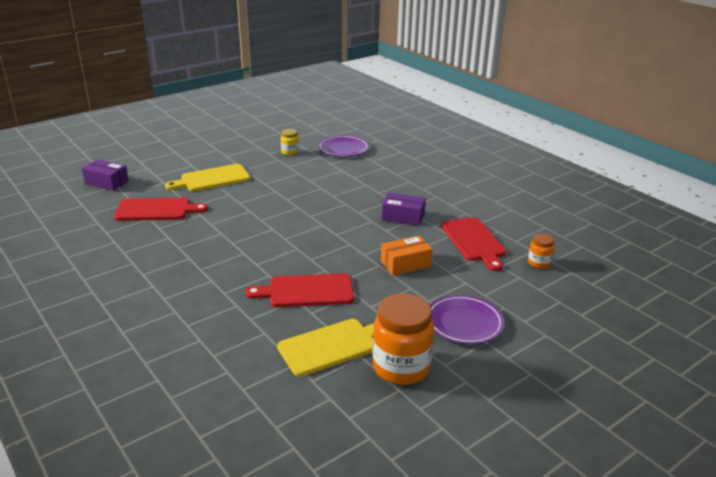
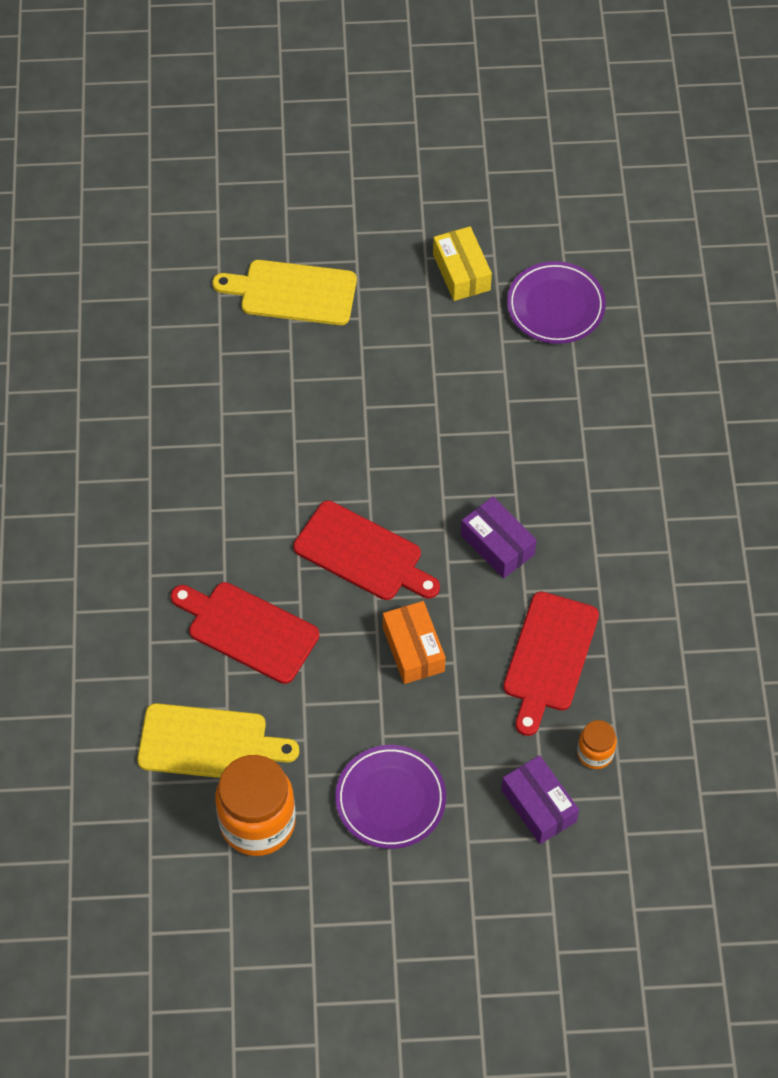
camera: 35 degrees right, 30 degrees up
purple box [82,159,129,191] -> purple box moved to [501,755,579,844]
red cutting board [114,198,208,221] -> red cutting board moved to [293,501,440,600]
yellow jar [281,129,299,155] -> yellow box [433,226,492,301]
orange box [381,236,433,275] -> orange box turned 60 degrees clockwise [383,601,446,684]

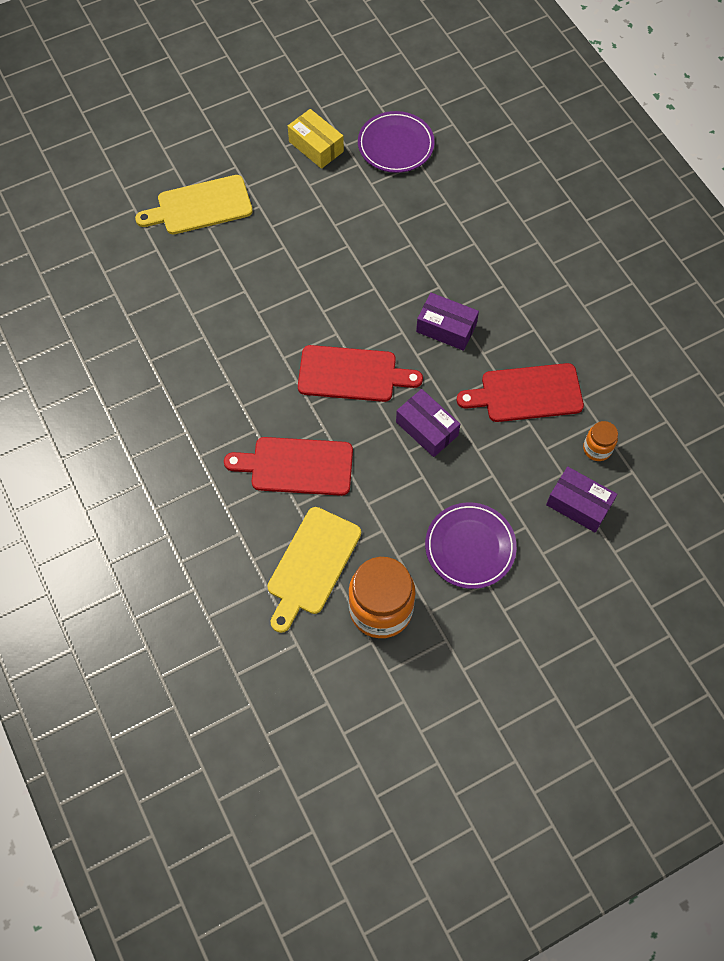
camera: 25 degrees left, 5 degrees up
yellow cutting board [137,703,299,778] -> yellow cutting board turned 135 degrees clockwise [268,507,361,633]
orange box [383,601,446,684] -> purple box [396,389,460,457]
red cutting board [503,591,599,736] -> red cutting board turned 90 degrees clockwise [457,363,584,422]

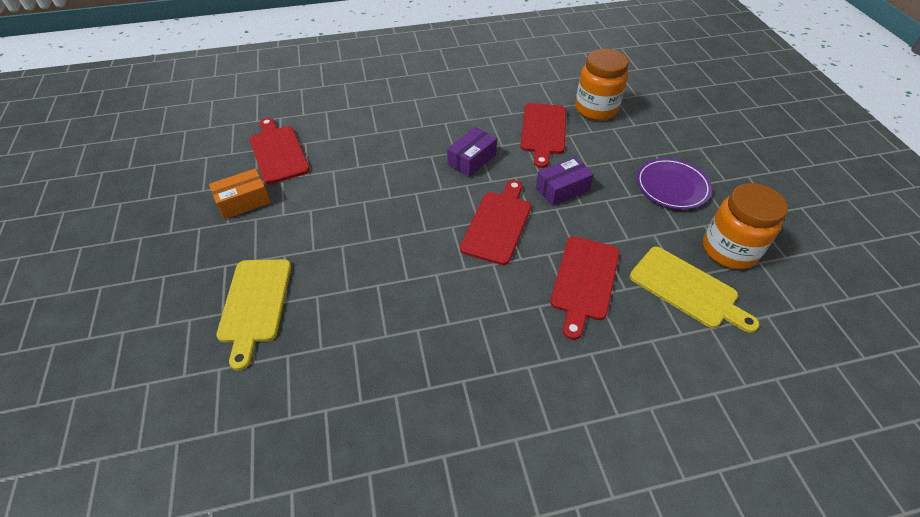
camera: 75 degrees left, 15 degrees down
yellow box [288,109,344,169] -> orange box [209,168,271,219]
purple plate [358,111,435,173] -> red cutting board [250,118,310,184]
purple box [546,467,618,532] -> none
orange jar [583,421,618,461] -> orange jar [575,49,629,121], size x2.03

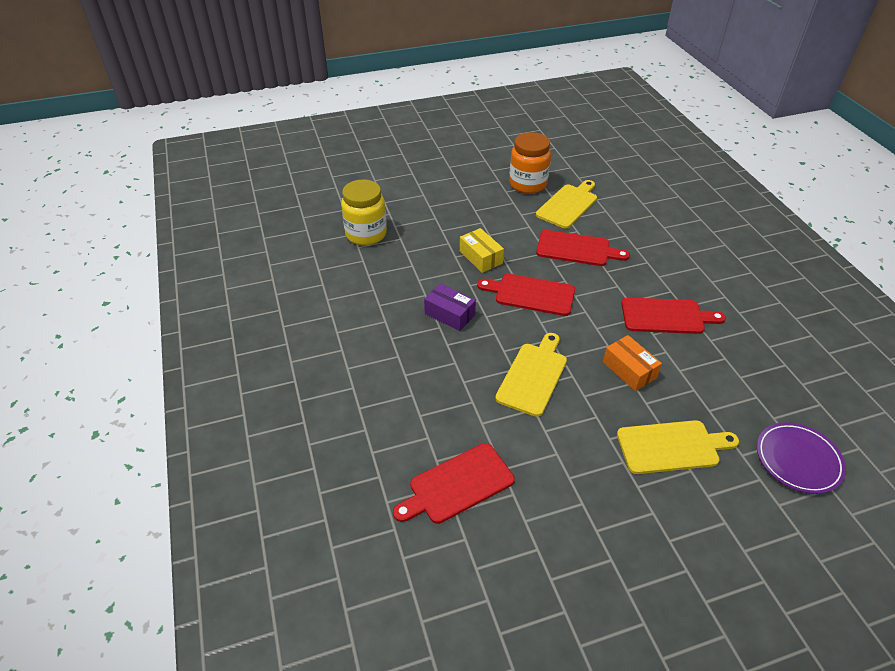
camera: 95 degrees left, 5 degrees down
orange box [209,168,271,219] -> orange box moved to [603,335,662,391]
red cutting board [520,103,566,168] -> red cutting board moved to [621,298,726,334]
purple box [536,157,594,206] -> yellow box [460,228,504,273]
orange jar [575,49,629,121] -> yellow jar [341,180,387,246]
purple plate [636,158,712,210] -> purple plate moved to [757,422,846,494]
none -> yellow cutting board [495,333,567,417]

